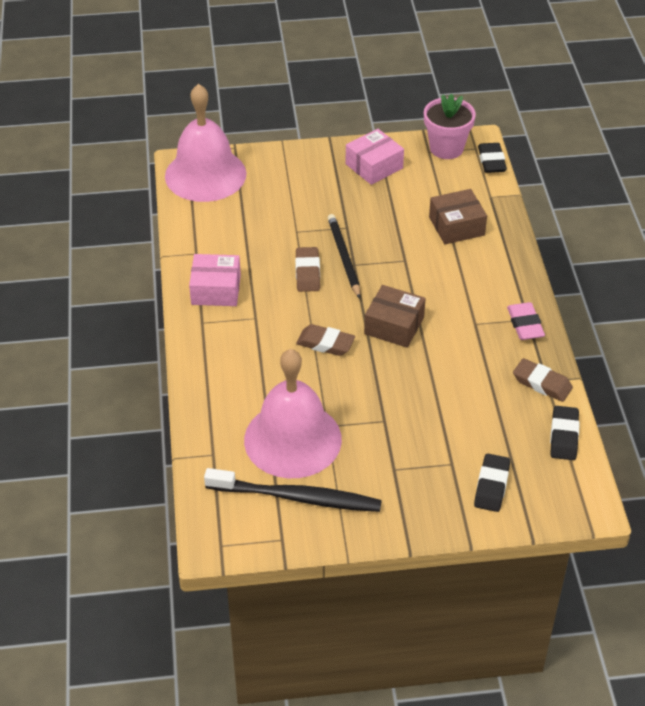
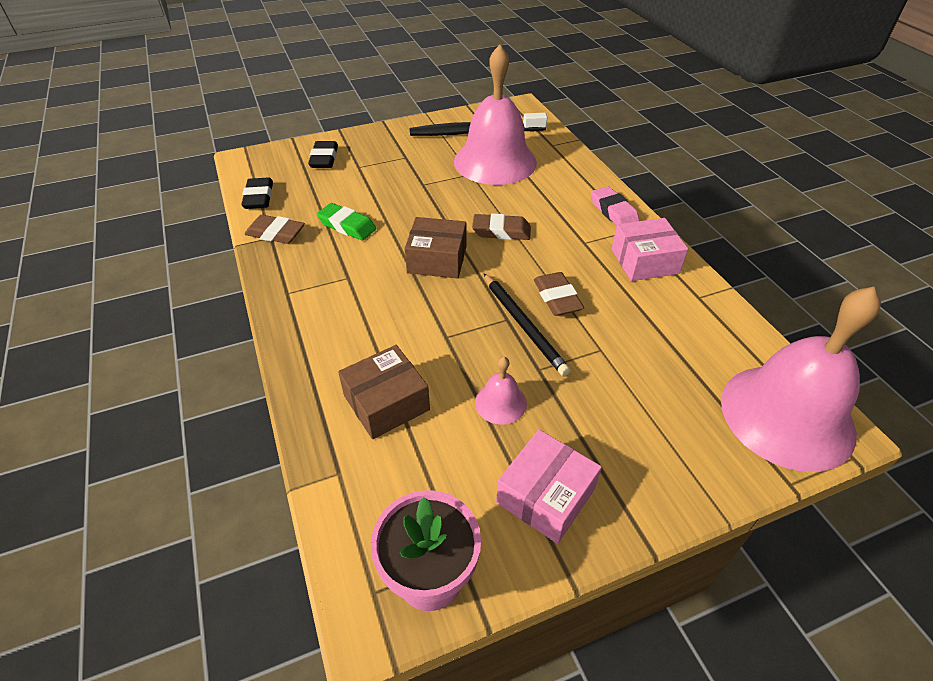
camera: 165 degrees right, 0 degrees up
black eraser [478,143,507,173] -> none
pink eraser [507,302,545,340] -> pink eraser moved to [591,186,640,225]
none -> green eraser [317,203,376,241]
none -> pink bell [475,357,527,425]

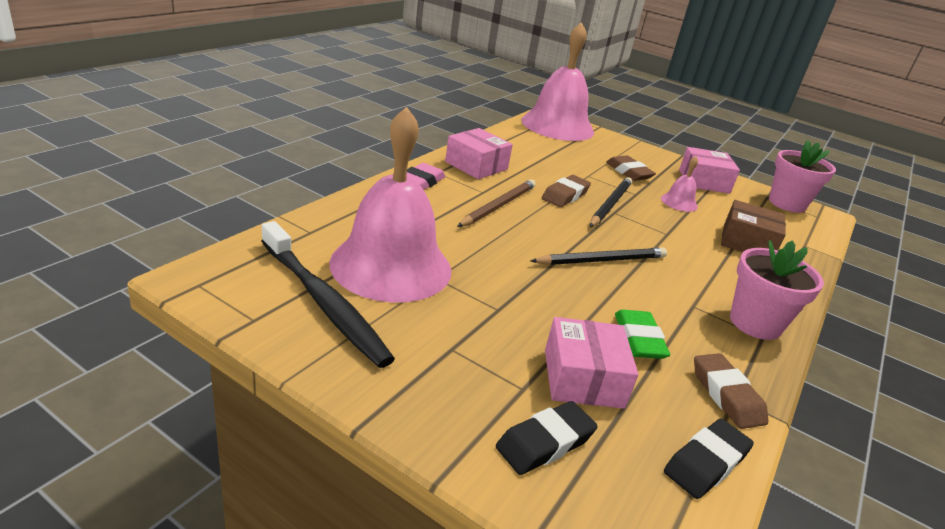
camera: 130 degrees left, 15 degrees down
brown box [405,217,466,278] -> black pencil [530,247,667,265]
brown eraser [472,213,531,240] -> brown eraser moved to [606,155,656,181]
none -> brown pencil [457,179,536,227]
none -> pink box [545,317,638,409]
none -> pink flower pot [730,240,824,340]

